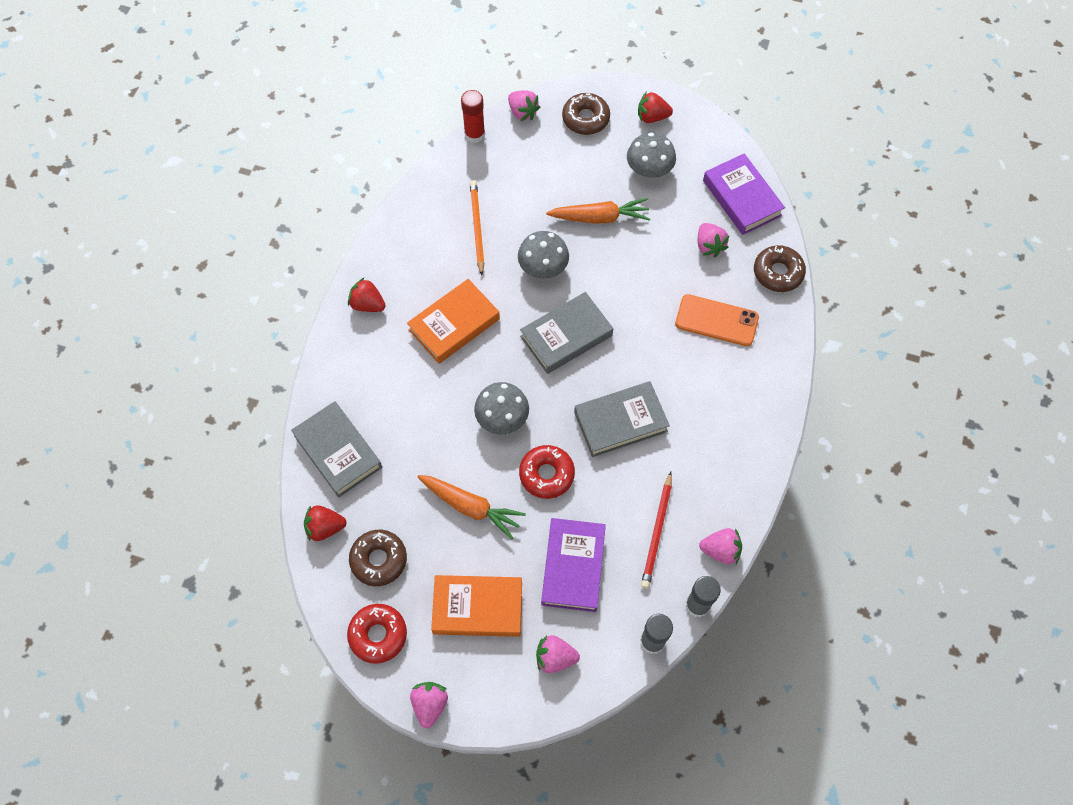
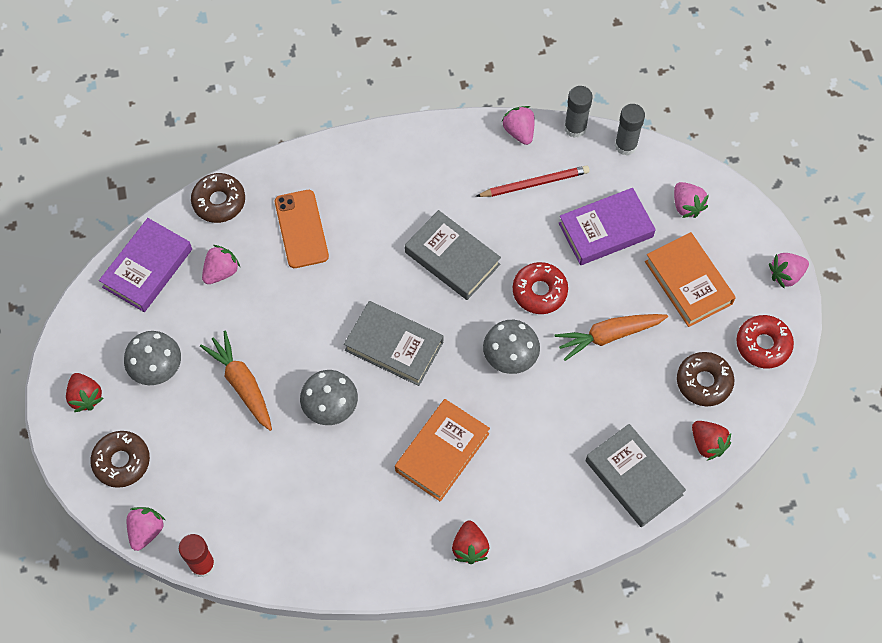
camera: 120 degrees left, 0 degrees up
grey book [291,401,382,497] -> grey book turned 60 degrees counterclockwise [585,424,686,527]
orange book [407,279,500,364] -> orange book turned 75 degrees counterclockwise [395,399,490,502]
orange carrot [417,475,526,539] -> orange carrot turned 105 degrees counterclockwise [554,314,668,361]
orange pencil [470,180,484,276] -> none

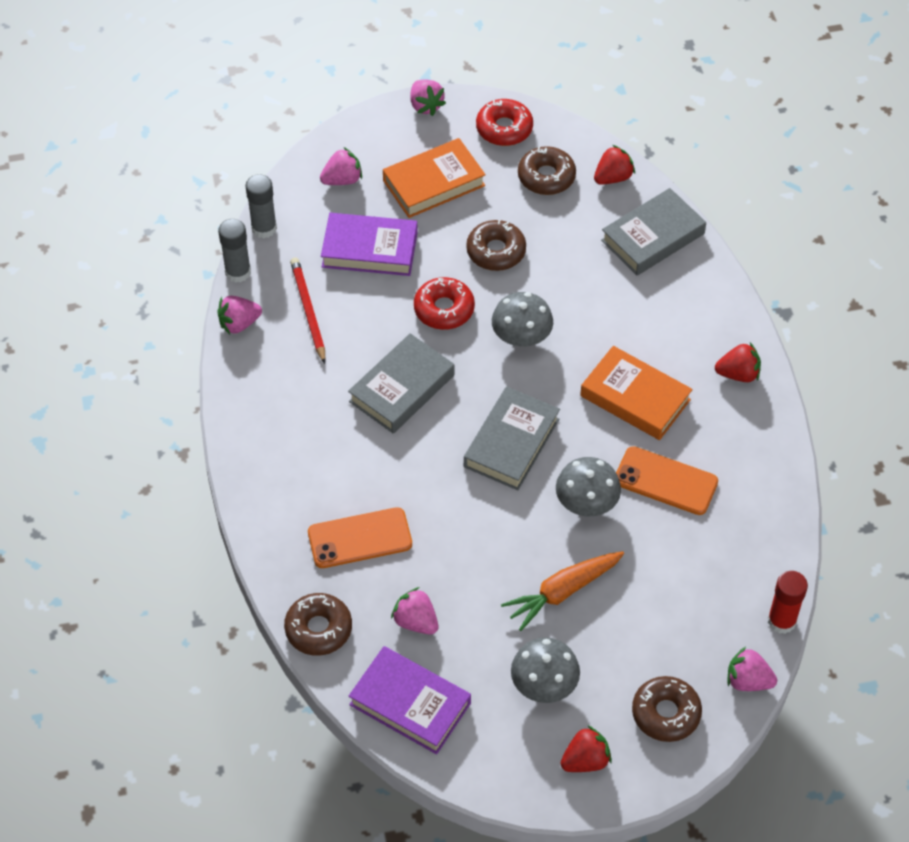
camera: 90 degrees left, 10 degrees down
orange carrot [554,314,668,361] -> brown donut [466,220,526,271]
purple book [559,188,656,265] -> purple book turned 60 degrees counterclockwise [321,213,418,276]
none -> orange phone [616,446,718,515]

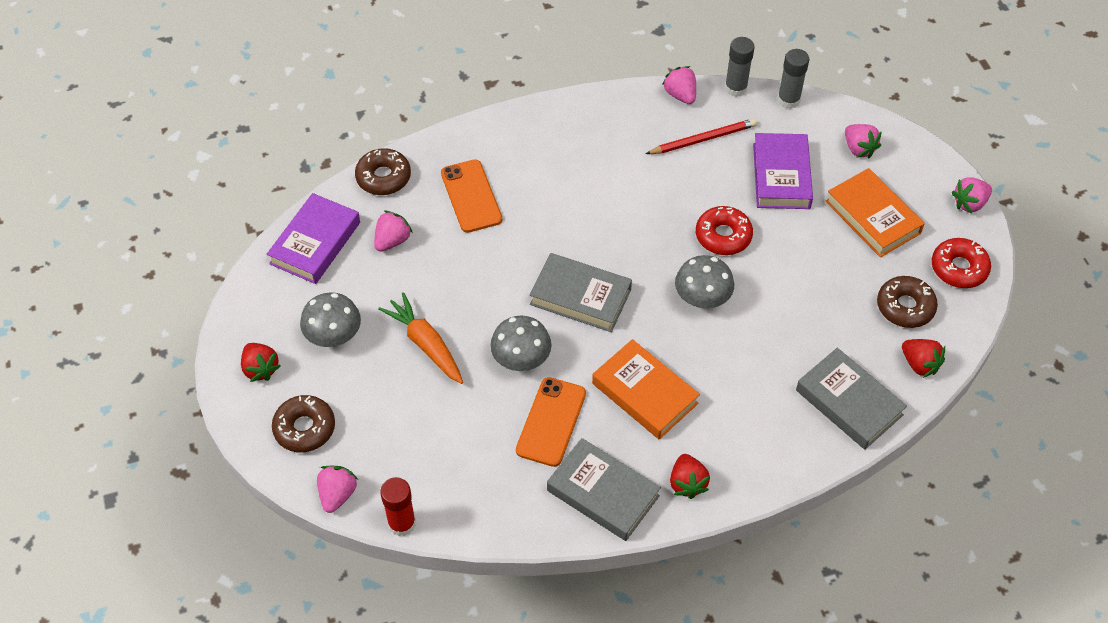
camera: 85 degrees right, 0 degrees up
grey book [348,333,455,434] -> grey book moved to [547,438,661,541]
brown donut [466,220,526,271] -> none
orange book [580,346,693,440] -> orange book turned 75 degrees counterclockwise [592,339,700,440]

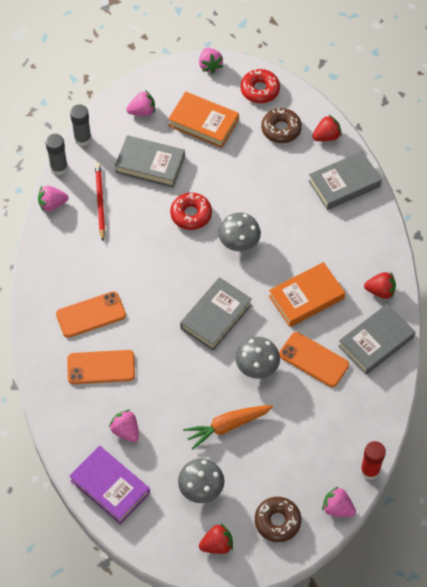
camera: 75 degrees left, 5 degrees up
brown donut [355,148,411,195] -> none
purple book [753,133,813,209] -> grey book [115,135,185,187]
orange book [826,168,925,257] -> orange book turned 45 degrees clockwise [168,92,239,148]
none -> orange phone [56,291,126,338]

